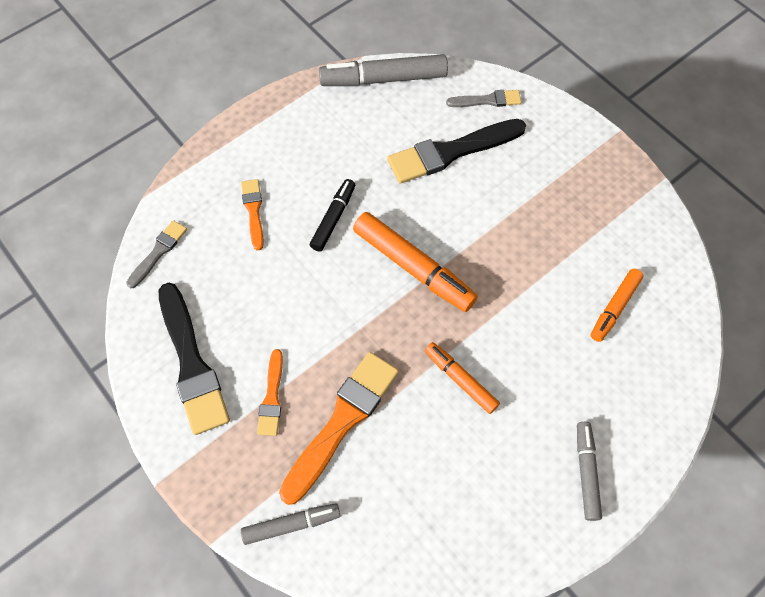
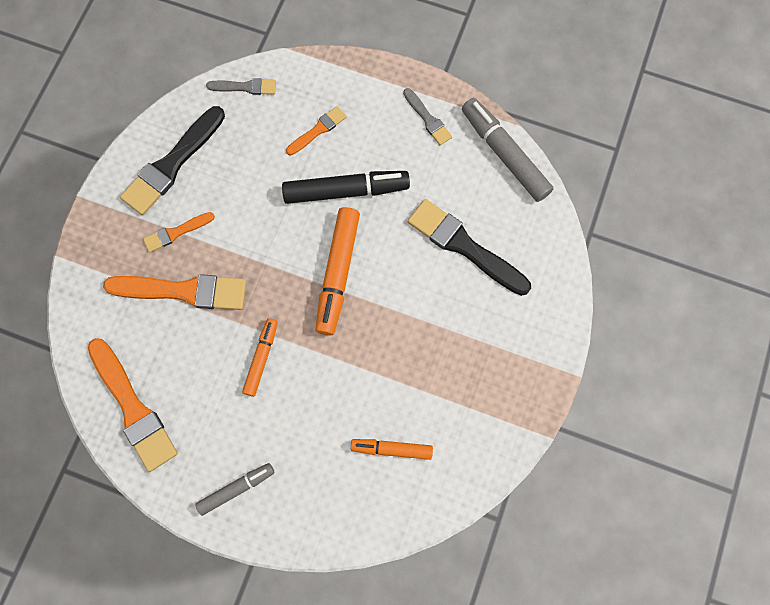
camera: 60 degrees right, 10 degrees up
grey marker [241,503,341,545] -> none
black marker [310,179,355,252] -> black marker [282,171,410,204], size x1.68
grey brush [446,90,521,107] -> grey brush moved to [403,88,452,145]
none -> orange brush [88,338,178,472]

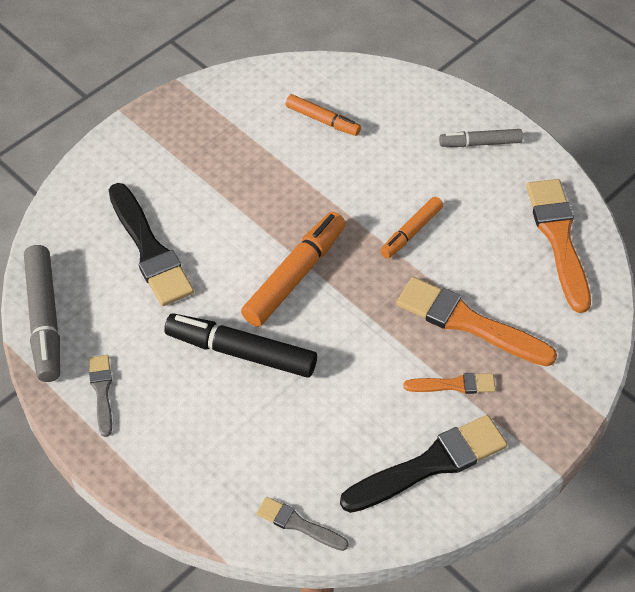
camera: 155 degrees left, 20 degrees down
orange brush [286,106,347,155] -> none

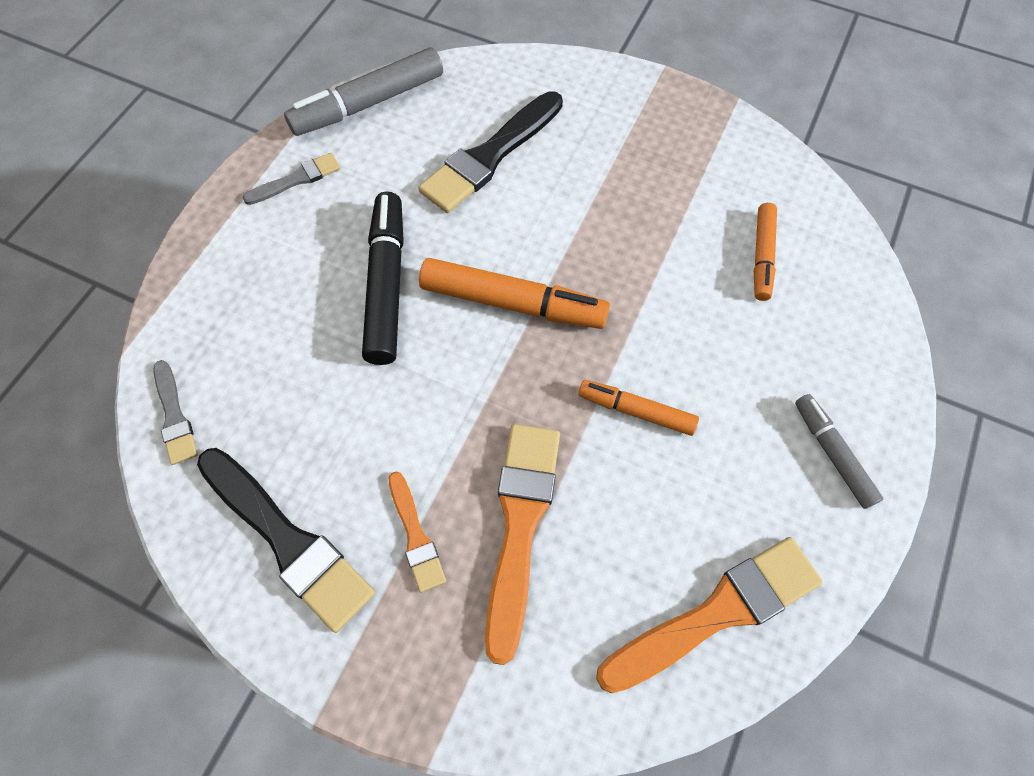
camera: 70 degrees right, 10 degrees up
grey brush [256,497,349,551] -> grey brush turned 150 degrees clockwise [153,360,198,465]

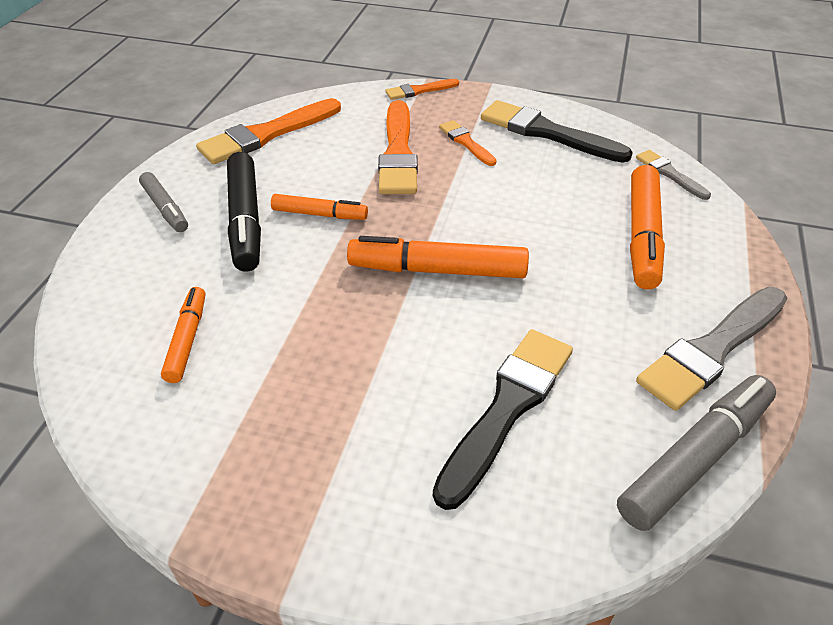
camera: 170 degrees right, 20 degrees down
grey brush [243,153,341,205] -> grey brush [636,287,787,411], size x1.89
black marker [362,192,404,365] -> black marker moved to [227,152,261,272]
none -> orange brush [385,79,459,100]
none -> orange marker [630,165,665,289]

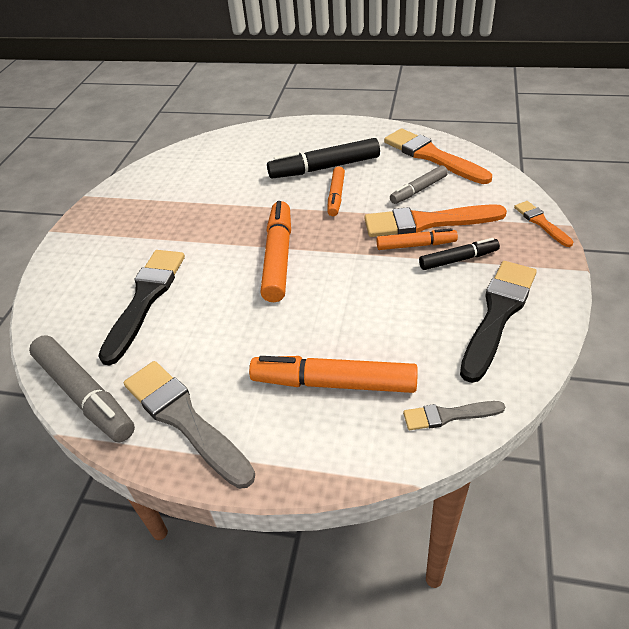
camera: 90 degrees right, 0 degrees up
grey marker [139,172,188,232] -> grey marker moved to [390,165,448,204]
orange marker [161,287,205,383] -> orange marker moved to [377,228,458,250]
black brush [433,329,573,510] -> black brush turned 105 degrees counterclockwise [99,250,185,366]
orange brush [439,120,497,166] -> black marker [419,238,500,270]
grey brush [636,150,711,200] -> grey brush turned 150 degrees counterclockwise [403,401,505,430]

